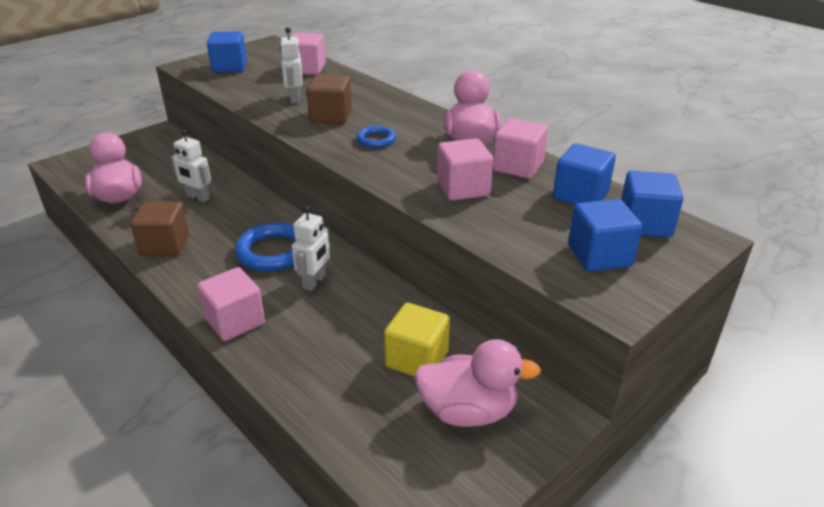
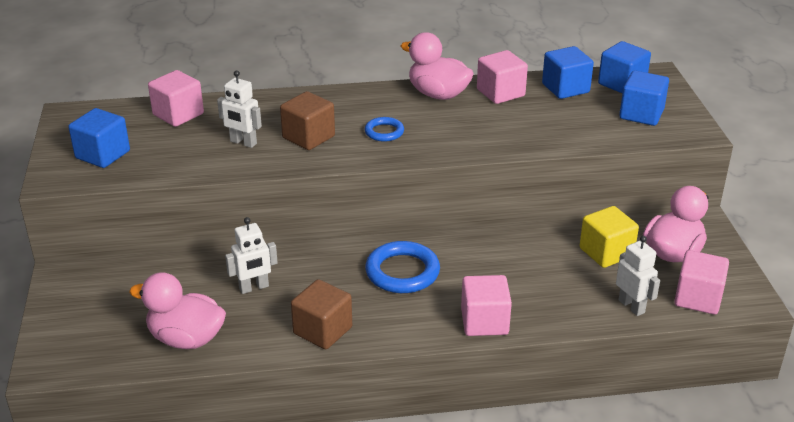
camera: 55 degrees left, 0 degrees up
white robot [292,206,330,291] -> white robot moved to [616,236,660,316]
pink cube [437,138,493,201] -> pink cube moved to [674,250,729,315]

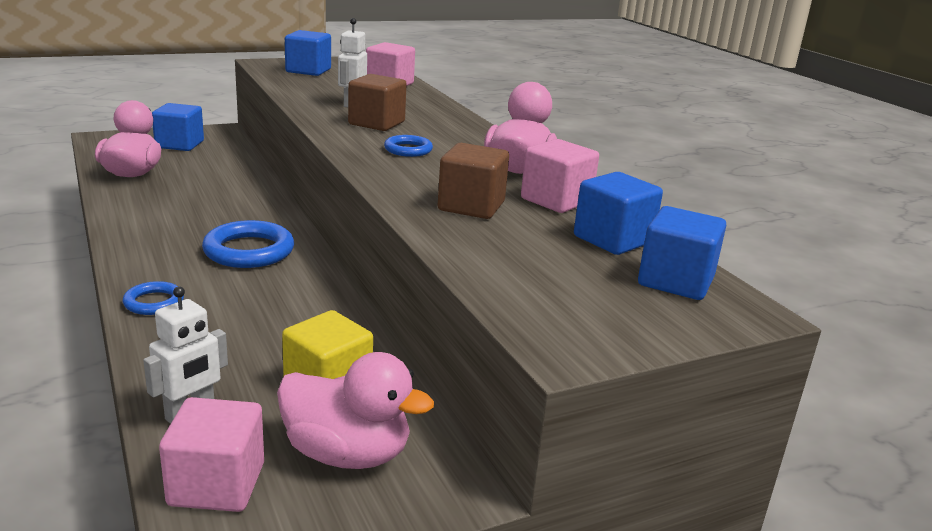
camera: 70 degrees right, 10 degrees down
white robot [225,217,278,294] -> none
brown cube [291,279,352,350] -> brown cube moved to [438,143,509,219]
pink cube [461,275,512,336] -> blue ring [123,281,184,315]
blue cube [619,70,669,126] -> blue cube moved to [152,103,204,151]

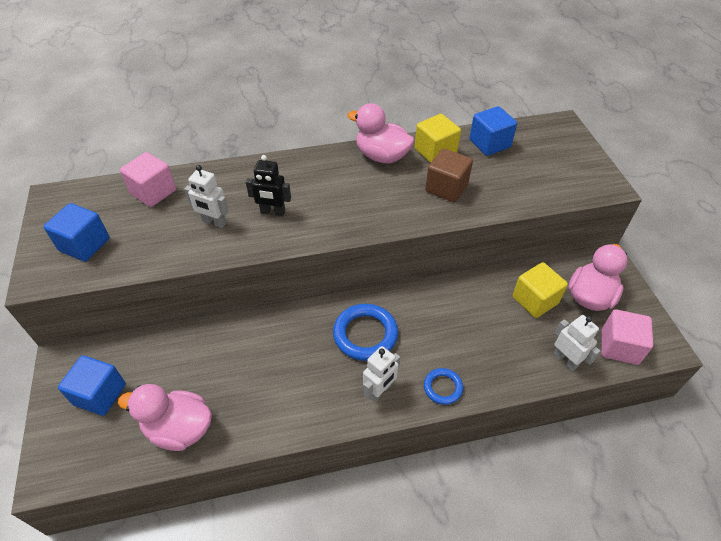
camera: 75 degrees left, 25 degrees up
brown cube [348,74,407,131] -> black robot [246,155,291,216]
blue ring [384,135,433,157] -> none
pink cube [521,139,599,213] -> yellow cube [415,114,461,163]
blue cube [638,206,726,300] -> none
none -> white robot [363,346,400,402]

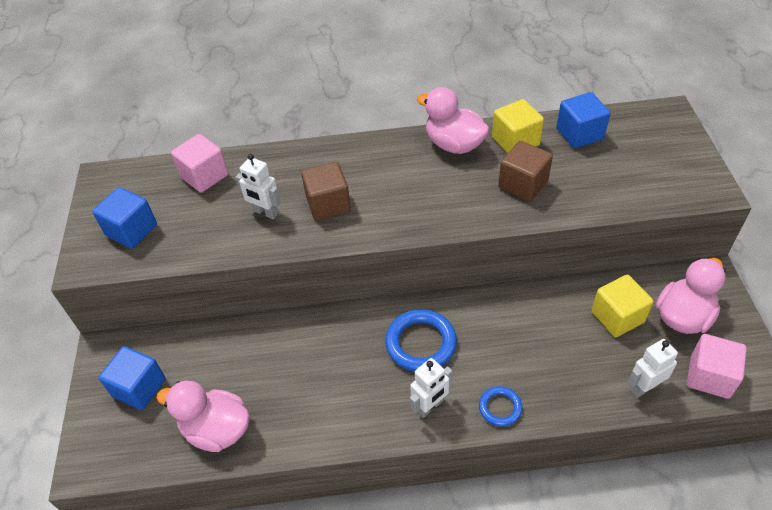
camera: 10 degrees right, 0 degrees up
black robot [246,155,291,216] -> brown cube [301,162,351,221]
white robot [554,315,600,371] -> white robot turned 90 degrees counterclockwise [628,339,678,398]

